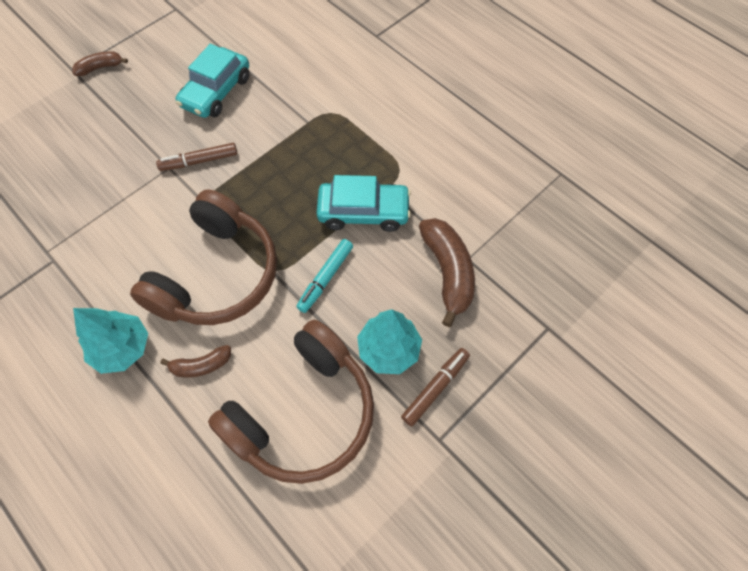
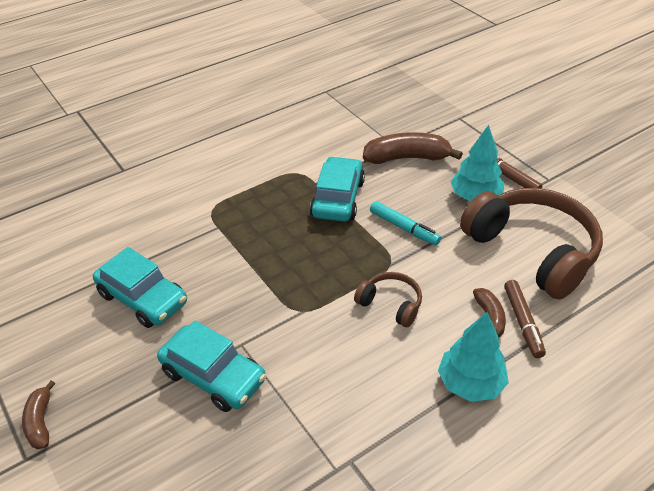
camera: 80 degrees left, 20 degrees down
brown headphones [130,189,277,325] -> brown headphones [354,272,422,327], size x0.46
brown marker [156,143,237,171] -> brown marker moved to [504,280,546,358]
none -> turquoise car [157,321,266,412]

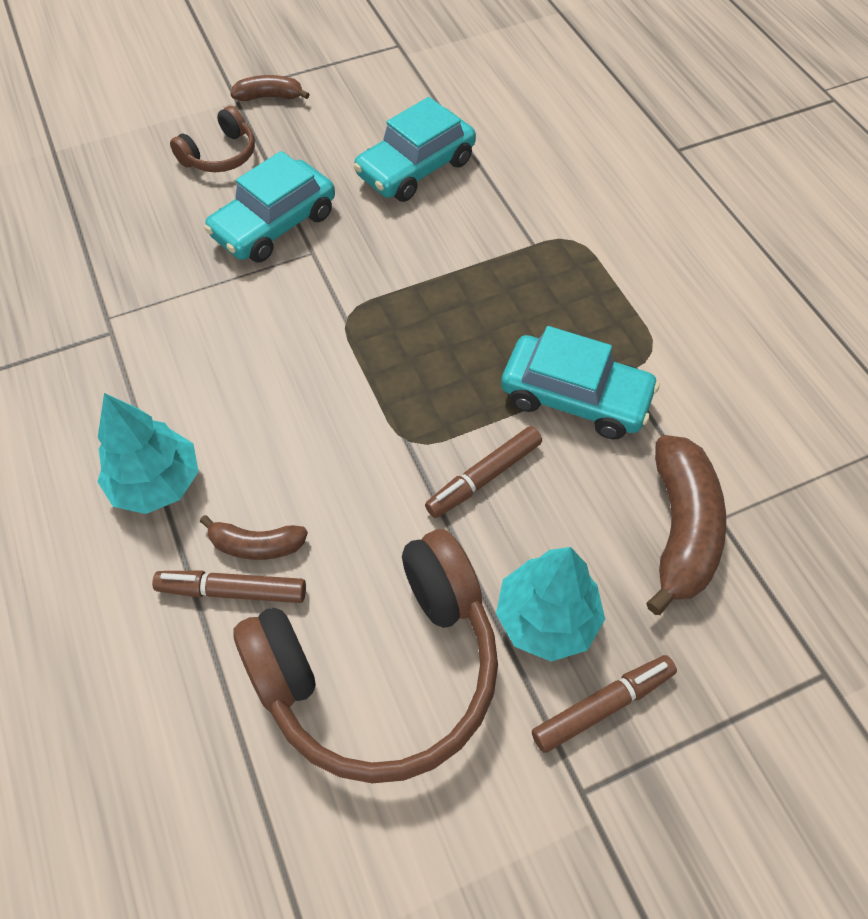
camera: 100 degrees right, 15 degrees up
brown headphones [354,272,422,327] -> brown headphones moved to [170,106,255,172]
turquoise marker [370,201,441,245] -> brown marker [425,426,542,518]

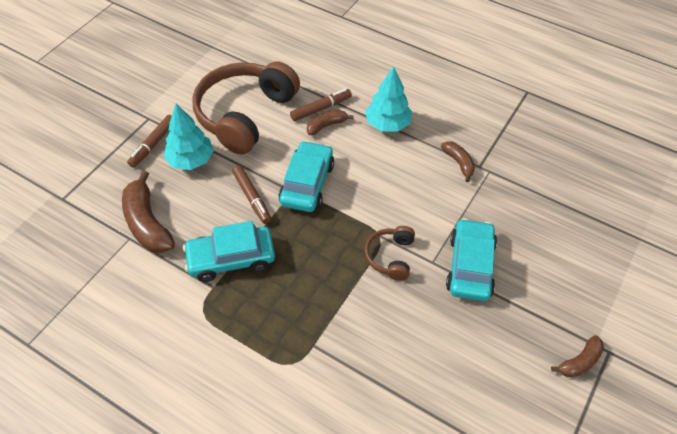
camera: 145 degrees right, 5 degrees down
brown headphones [170,106,255,172] -> brown headphones moved to [365,226,415,281]
turquoise car [353,97,476,202] -> turquoise car moved to [279,141,334,212]
brown marker [425,426,542,518] -> brown marker turned 135 degrees clockwise [232,166,271,224]
none -> brown banana [441,141,475,182]

